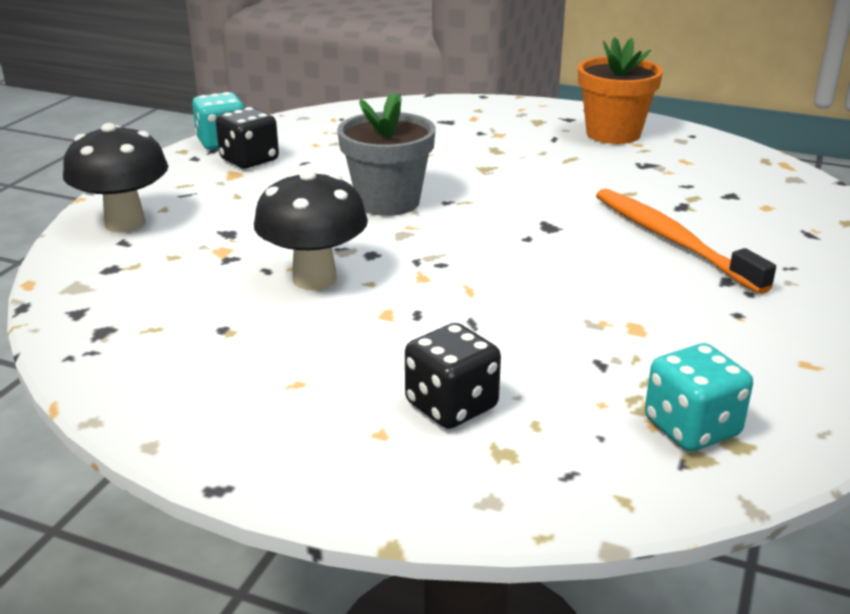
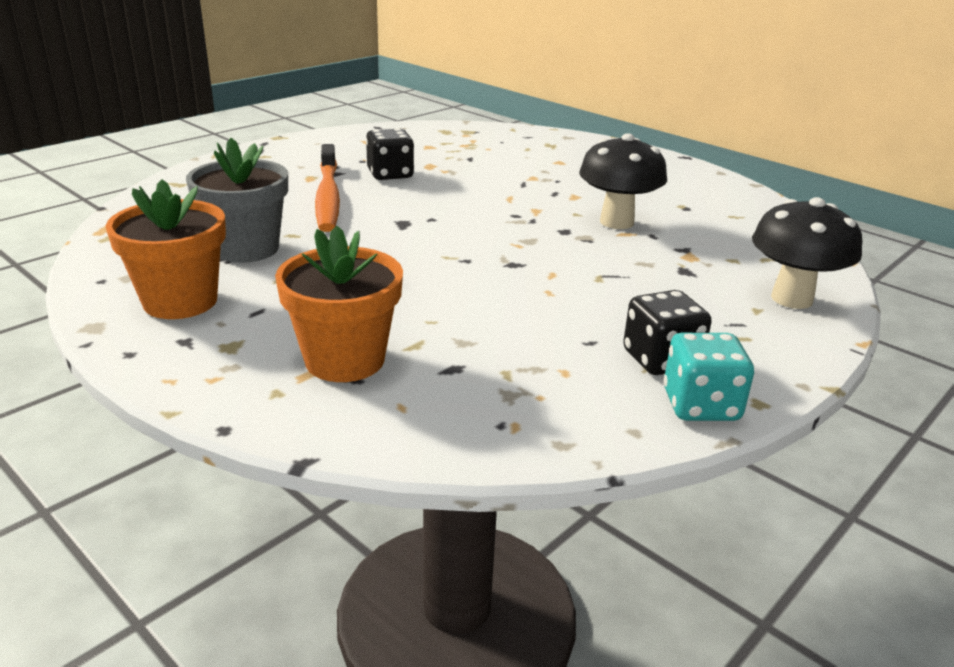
camera: 160 degrees left, 0 degrees up
grey flower pot [337,92,436,216] -> grey flower pot moved to [186,138,288,263]
black dice [405,323,501,429] -> black dice moved to [366,128,414,180]
turquoise dice [645,343,753,451] -> none
none -> orange flower pot [275,225,403,382]

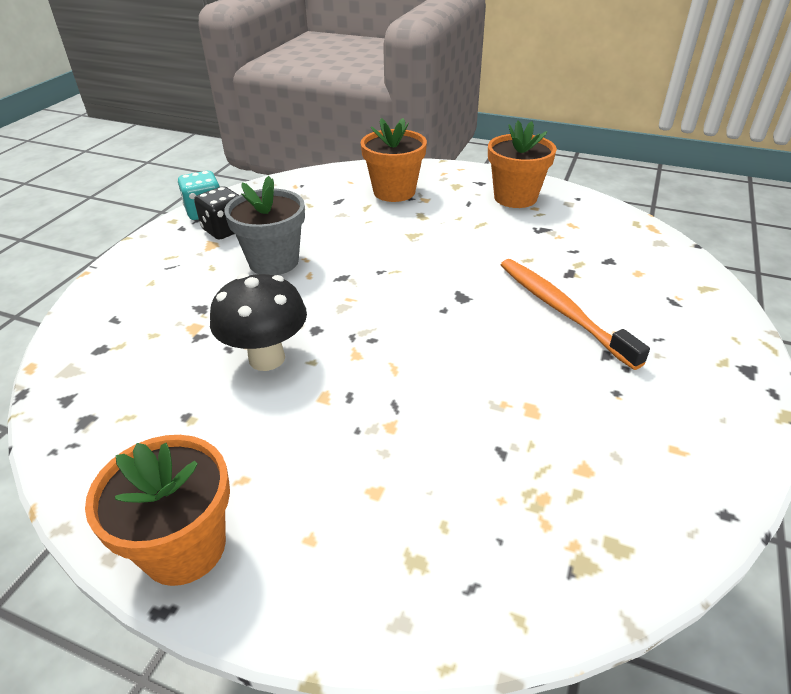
camera: 160 degrees right, 10 degrees up
grey flower pot [186,138,288,263] -> grey flower pot moved to [224,176,305,276]
black dice [366,128,414,180] -> none
black mushroom [752,197,862,309] -> none
none -> orange flower pot [85,435,230,586]

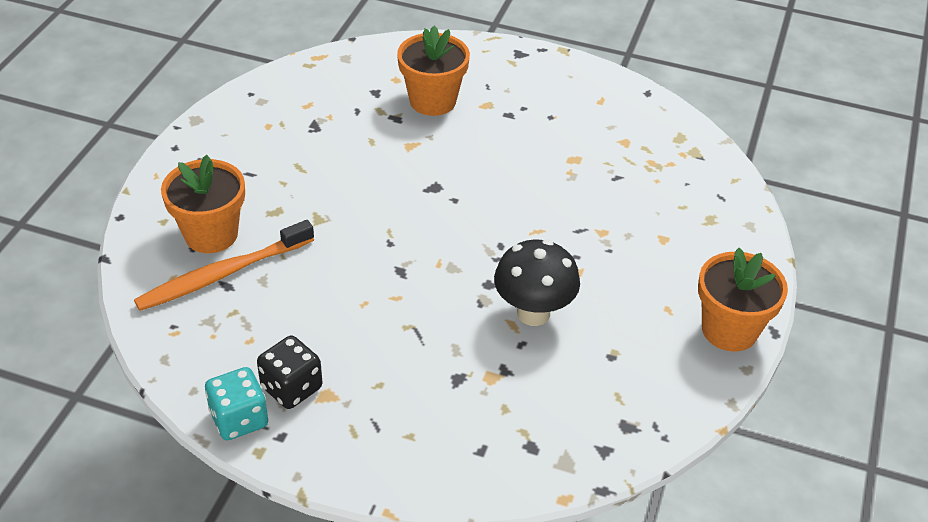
camera: 95 degrees left, 5 degrees up
grey flower pot [224,176,305,276] -> none
orange flower pot [488,121,557,208] -> orange flower pot moved to [397,26,470,116]
orange toothbrush [501,259,650,370] -> orange toothbrush moved to [134,220,314,311]

